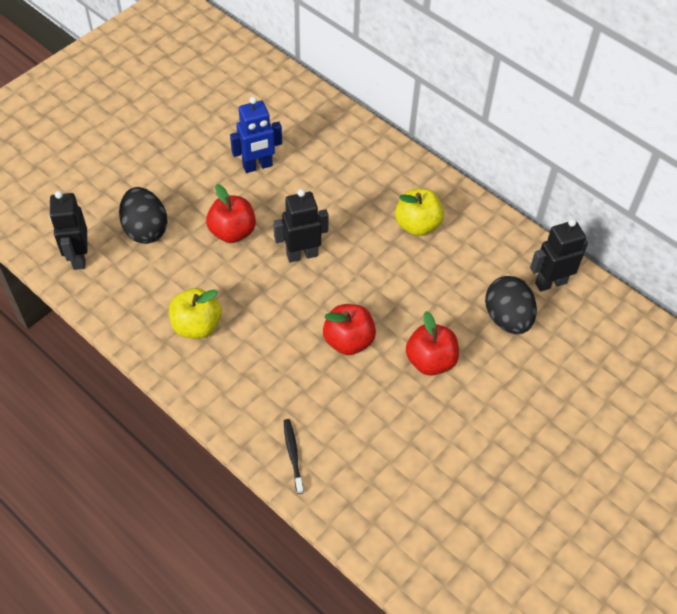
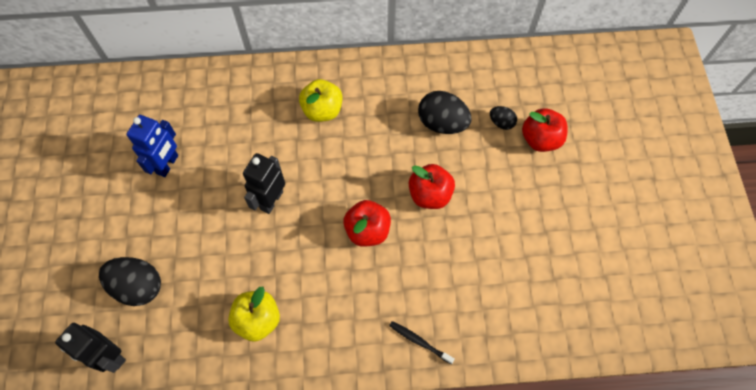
camera: 45 degrees left, 10 degrees up
red apple [206,184,256,243] -> red apple moved to [522,108,568,152]
black robot [530,219,588,292] -> none
none -> black egg [490,106,517,130]

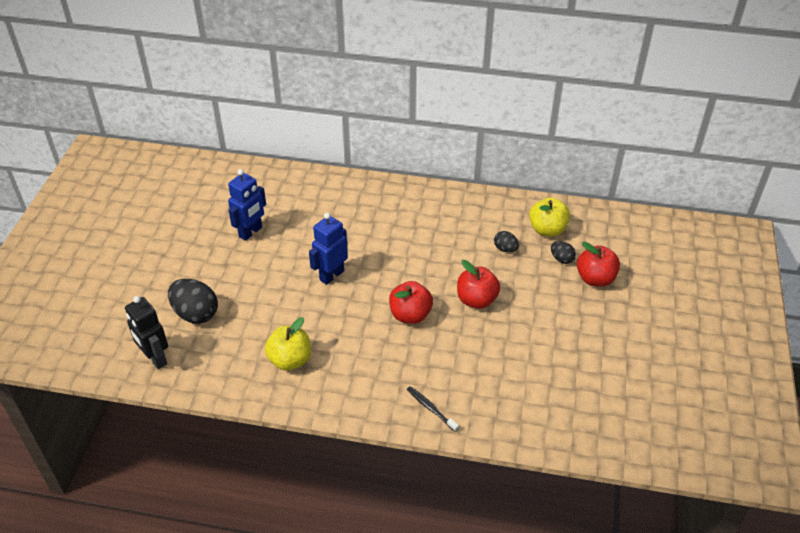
camera: 15 degrees right, 20 degrees down
black robot [243,153,285,214] -> blue robot [309,213,348,285]
yellow apple [299,79,343,122] -> yellow apple moved to [529,197,570,237]
black egg [418,91,472,134] -> black egg [494,231,519,252], size x0.53

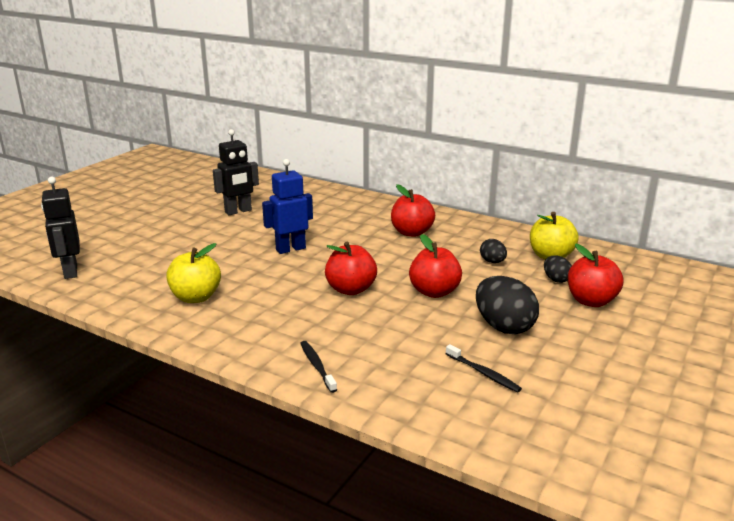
camera: 20 degrees right, 20 degrees down
black egg [168,279,218,324] -> black egg moved to [476,276,539,334]
blue robot [228,169,266,241] -> black robot [213,129,259,215]
none -> red apple [391,184,435,237]
none -> black toothbrush [446,344,522,393]

